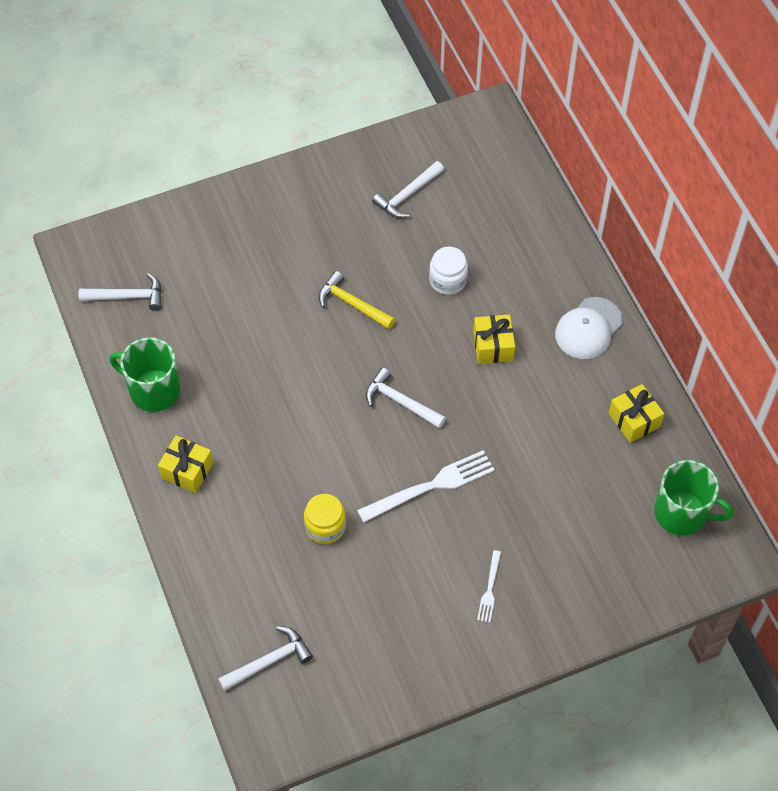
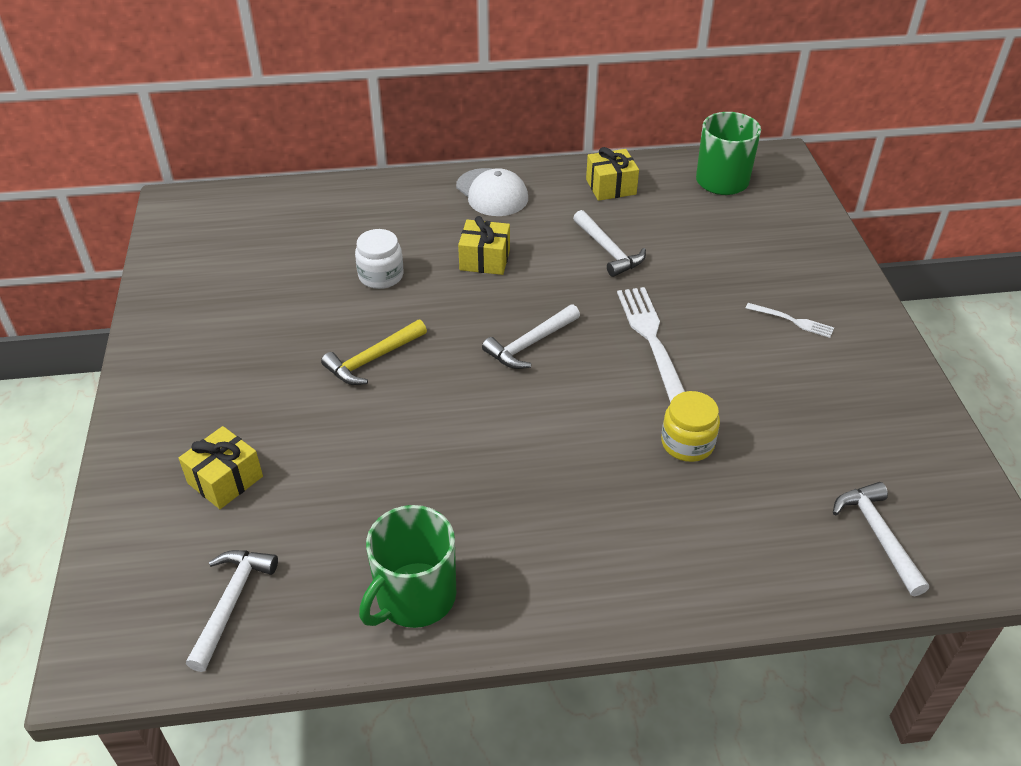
camera: 75 degrees left, 15 degrees down
yellow gift [158,436,213,493] -> yellow gift moved to [178,426,263,509]
white hammer [372,161,444,218] -> white hammer moved to [573,210,646,277]

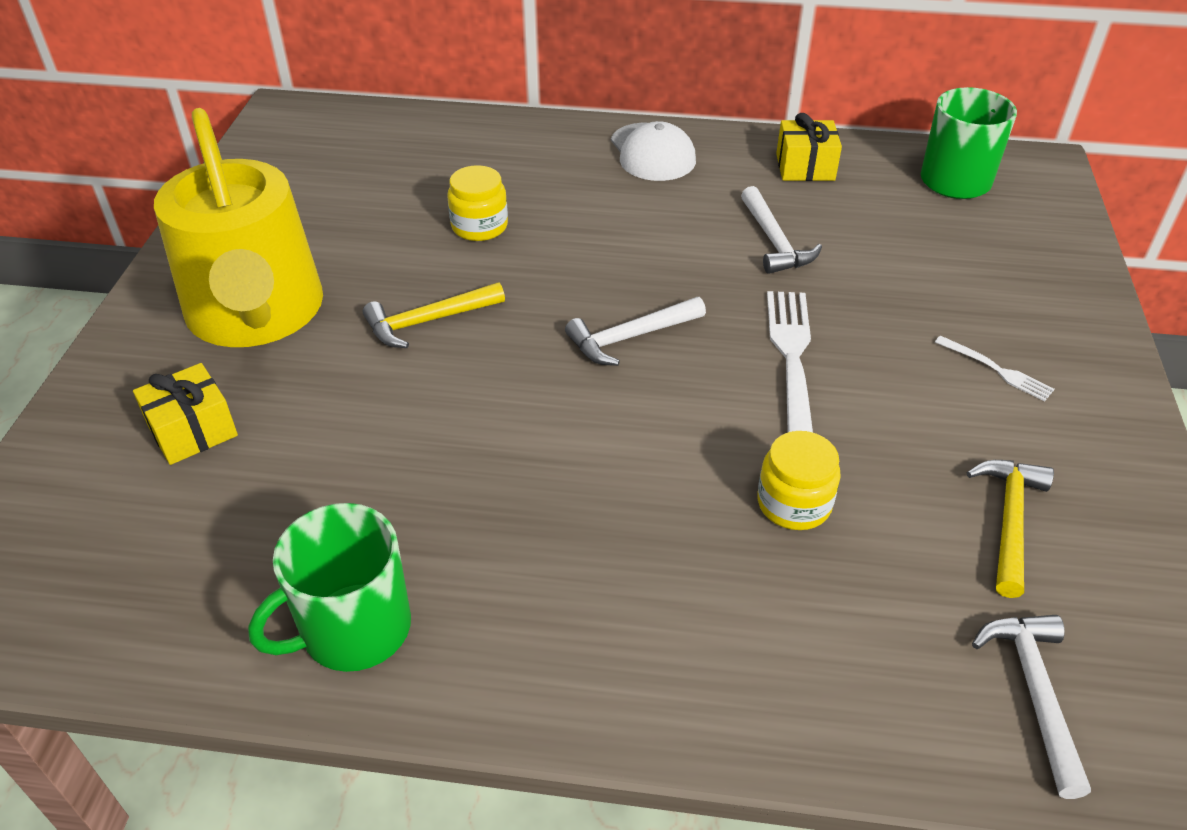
camera: 15 degrees right, 0 degrees up
white hammer [186,550,278,672] -> none
white jar [355,229,404,289] -> yellow jar [447,165,508,241]
yellow gift [458,216,510,275] -> none
none -> yellow watering can [154,108,323,347]
none -> yellow hammer [967,460,1054,598]

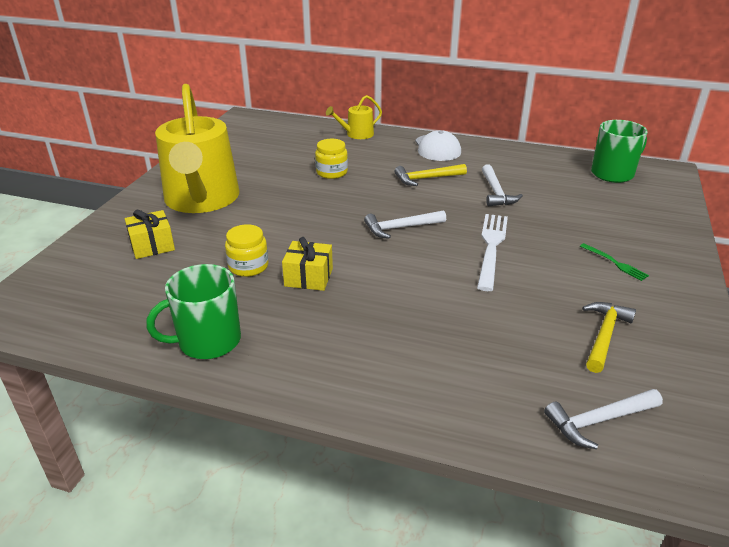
camera: 10 degrees right, 10 degrees down
yellow hammer [363,282,505,348] -> yellow hammer moved to [395,164,467,186]
yellow jar [757,431,841,530] -> yellow jar moved to [225,224,269,277]
yellow gift [776,113,842,181] -> yellow gift moved to [282,237,333,291]
white fork [935,335,1055,402] -> green fork [580,243,649,281]
white hammer [972,615,1091,799] -> white hammer turned 120 degrees counterclockwise [544,389,663,449]
none -> yellow watering can [326,95,382,139]

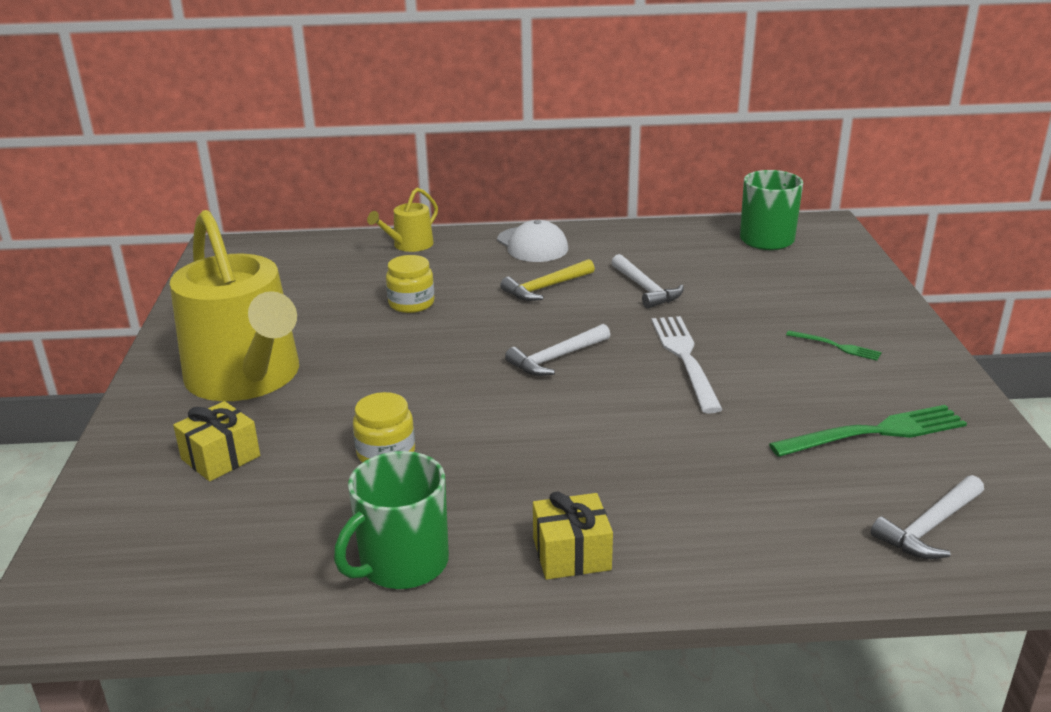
camera: 20 degrees left, 5 degrees down
yellow gift [282,237,333,291] -> yellow gift moved to [533,492,613,580]
yellow hammer [582,302,636,373] -> green fork [769,405,967,457]

